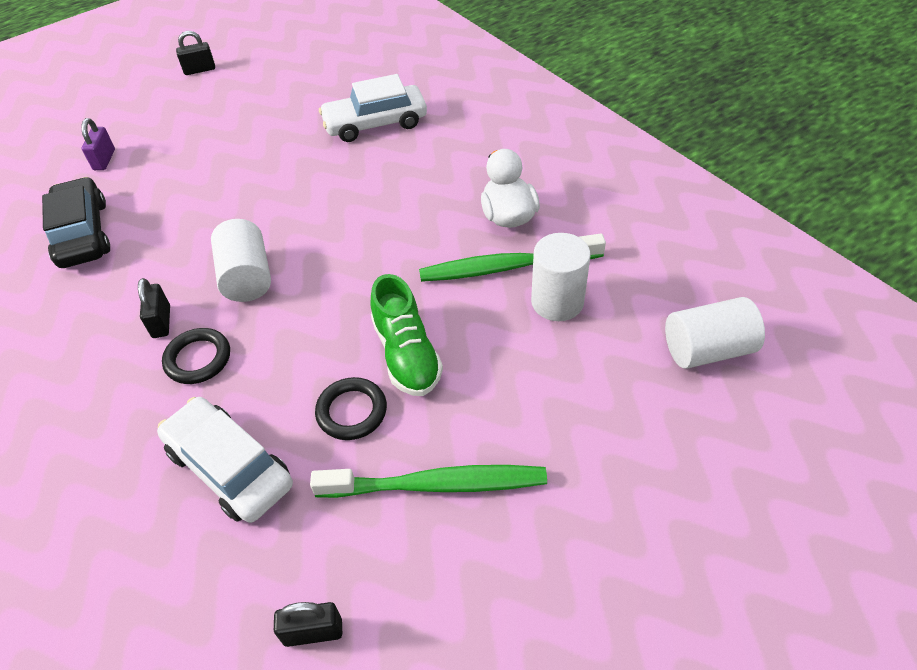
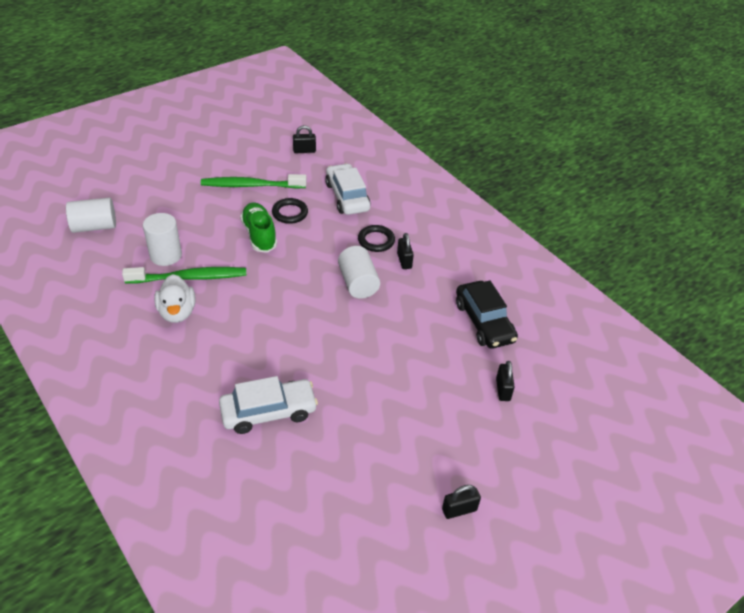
camera: 175 degrees right, 5 degrees down
purple padlock [81,118,115,170] -> black padlock [496,361,515,401]
white car [157,397,293,523] -> white car turned 150 degrees counterclockwise [325,163,371,215]

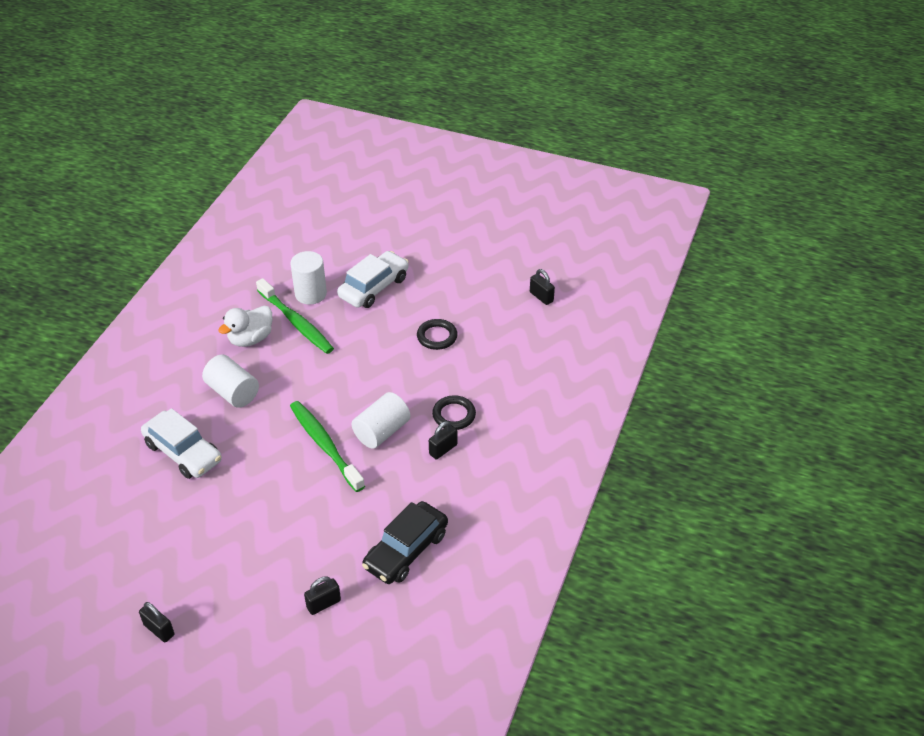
camera: 60 degrees right, 0 degrees up
white cylinder [66,198,116,233] -> white cylinder moved to [202,355,259,408]
green toothbrush [201,174,307,189] -> green toothbrush moved to [290,401,365,492]
green shoe [240,202,277,253] -> none
white car [325,163,371,215] -> white car moved to [337,251,409,308]

